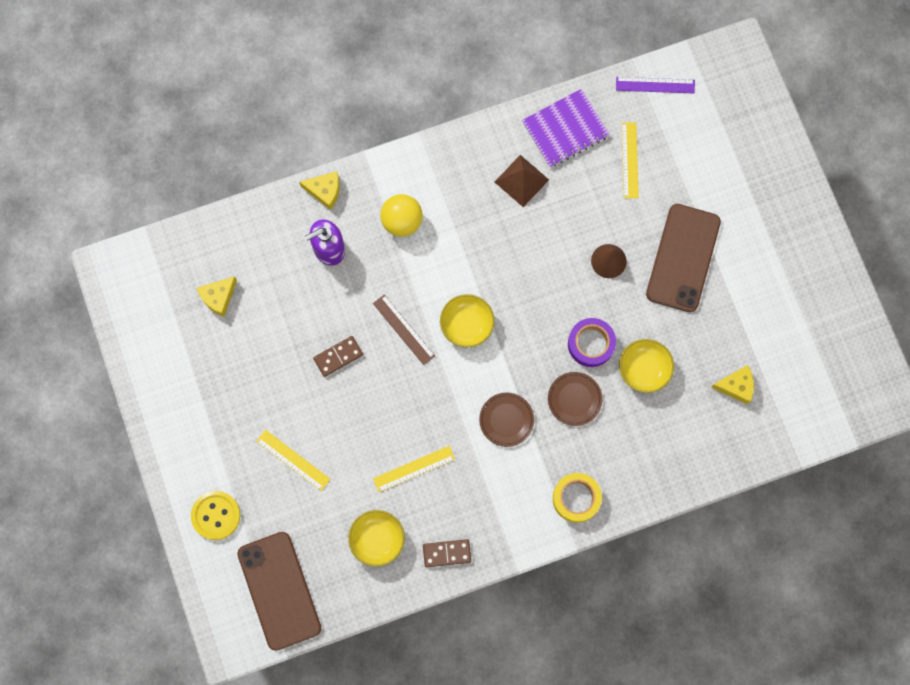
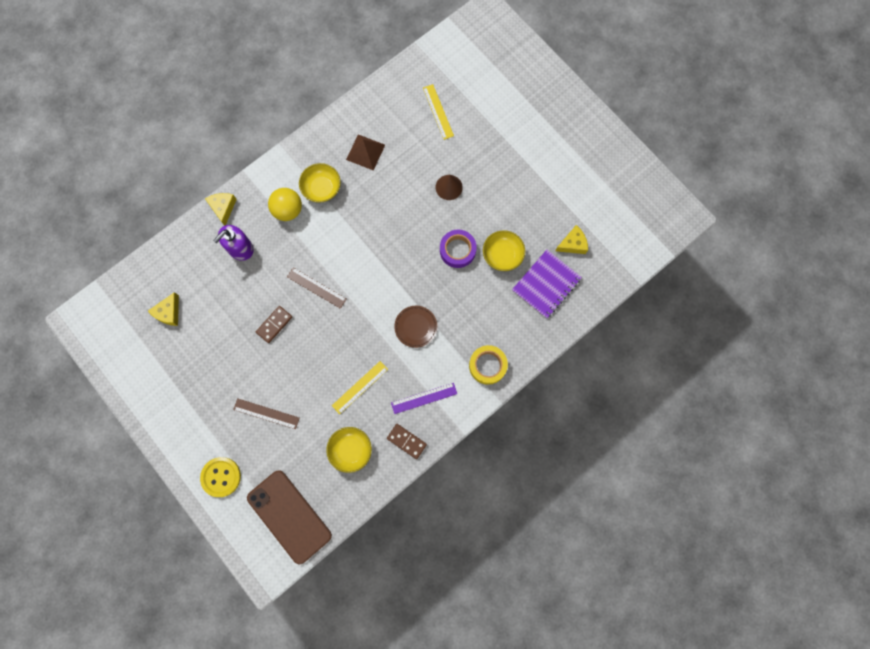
camera: 20 degrees left, 0 degrees up
yellow ruler [256,430,330,491] -> brown ruler [233,398,300,429]
yellow cheese [299,171,340,210] -> yellow cheese turned 90 degrees counterclockwise [205,193,237,226]
brown domino [423,539,471,567] -> brown domino turned 60 degrees clockwise [387,424,427,459]
yellow bowl [440,294,495,348] -> yellow bowl moved to [299,163,341,203]
purple notebook [522,89,610,167] -> purple notebook moved to [512,250,582,319]
brown plate [548,372,602,426] -> none
purple ruler [616,77,695,93] -> purple ruler moved to [391,383,457,414]
brown phone [646,204,721,312] -> none

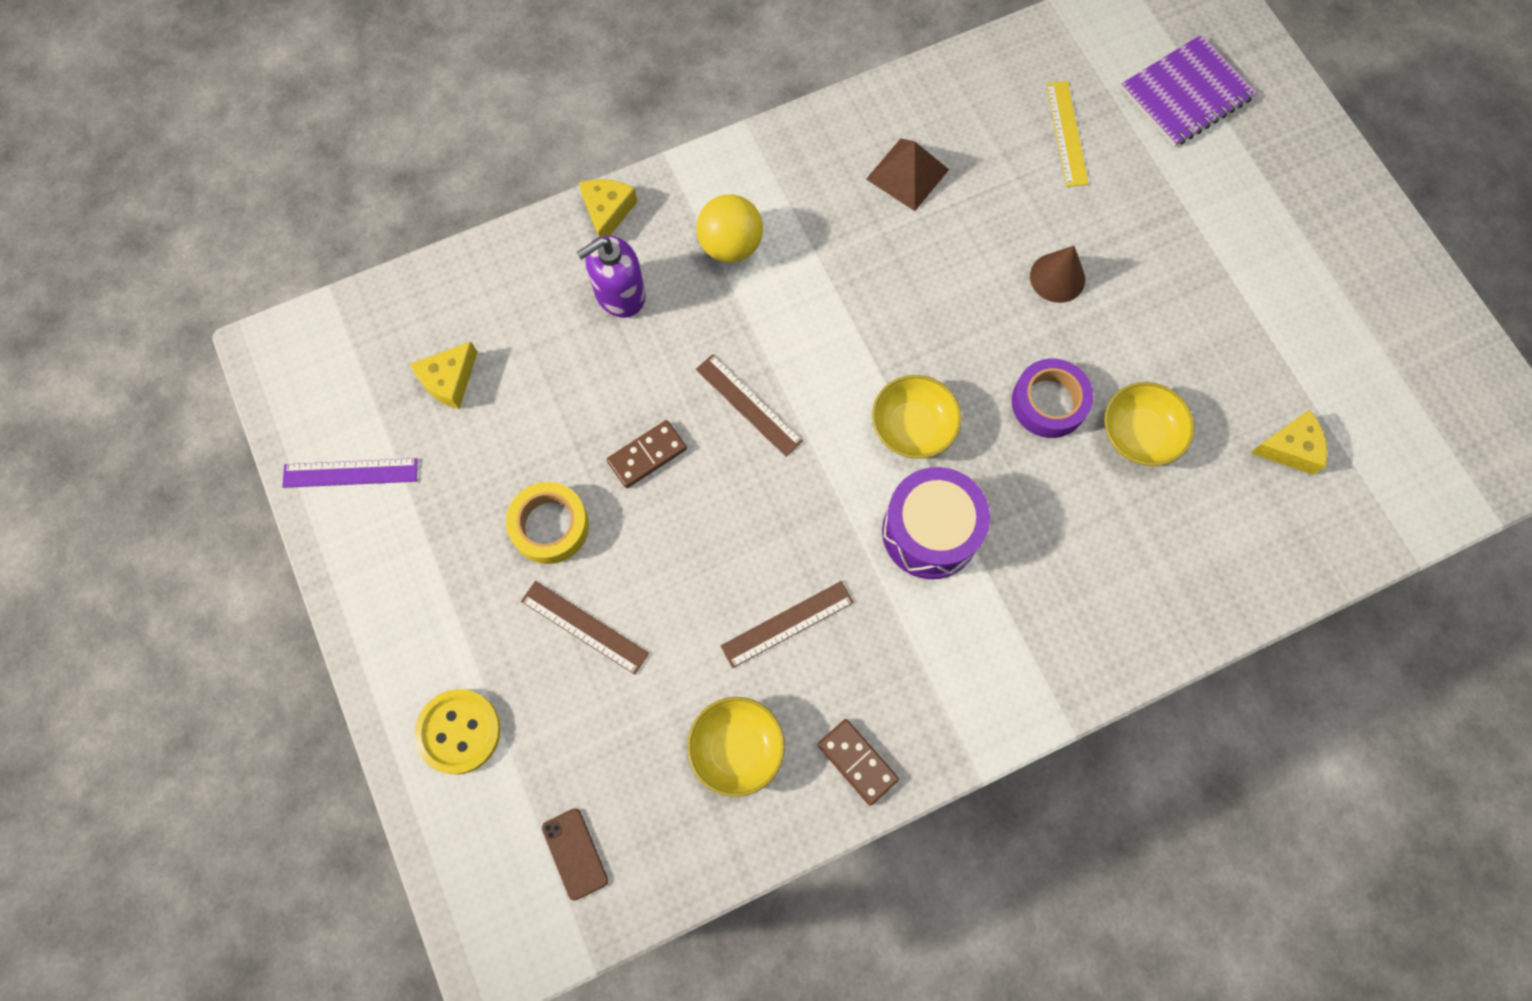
camera: 15 degrees right, 5 degrees down
brown phone [247,470,332,565] -> brown phone [542,808,608,901], size x0.43
yellow bowl [299,163,341,203] -> yellow bowl moved to [872,375,962,459]
yellow ruler [332,361,388,414] -> brown ruler [720,581,854,668]
purple ruler [391,383,457,414] -> purple ruler moved to [282,458,418,488]
brown plate [394,306,437,348] -> purple drum [882,467,990,579]
yellow tape [469,345,508,385] -> yellow tape moved to [506,482,589,564]
purple notebook [512,250,582,319] -> purple notebook moved to [1121,35,1257,147]

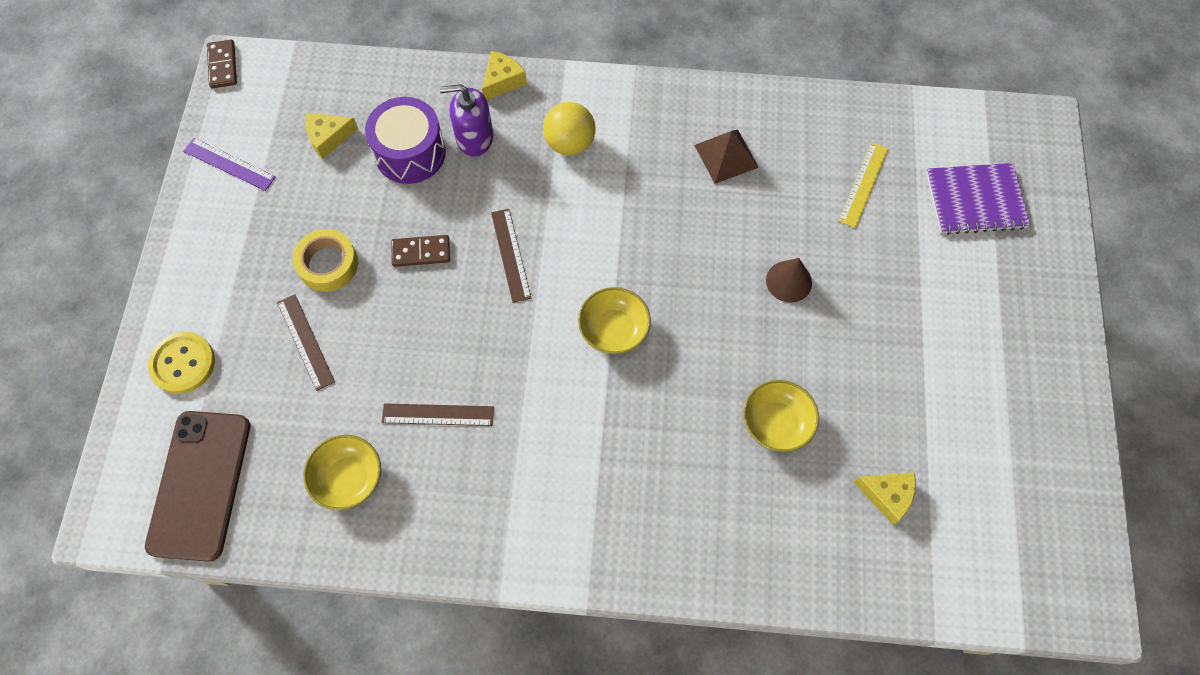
camera: 30 degrees right, 5 degrees down
brown phone [542,808,608,901] -> brown phone [145,411,250,562], size x2.32
brown domino [818,719,899,806] -> brown domino moved to [207,39,237,88]
purple drum [882,467,990,579] -> purple drum moved to [365,97,446,184]
purple tape [1012,359,1093,438] -> none

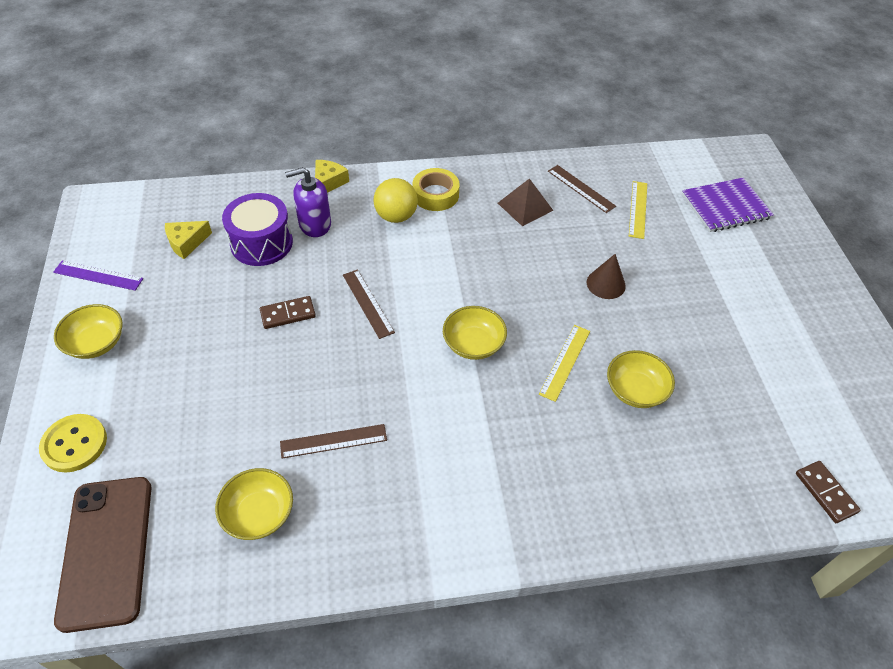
camera: 15 degrees left, 15 degrees down
brown domino [207,39,237,88] -> brown domino moved to [796,461,861,523]
brown ruler [277,294,335,391] -> brown ruler moved to [548,165,616,213]
yellow tape [293,229,358,292] -> yellow tape moved to [412,168,460,211]
yellow cheese [854,472,916,525] -> none
none -> yellow bowl [54,304,123,359]
none -> yellow ruler [539,325,590,402]

